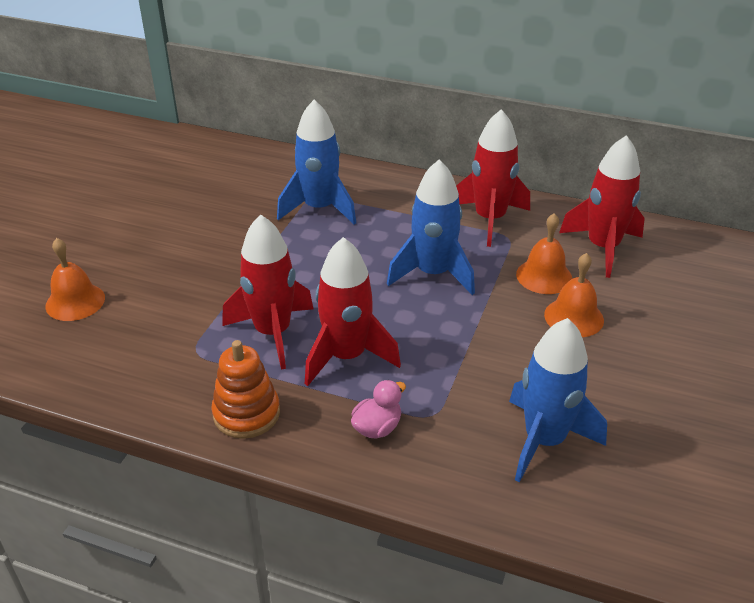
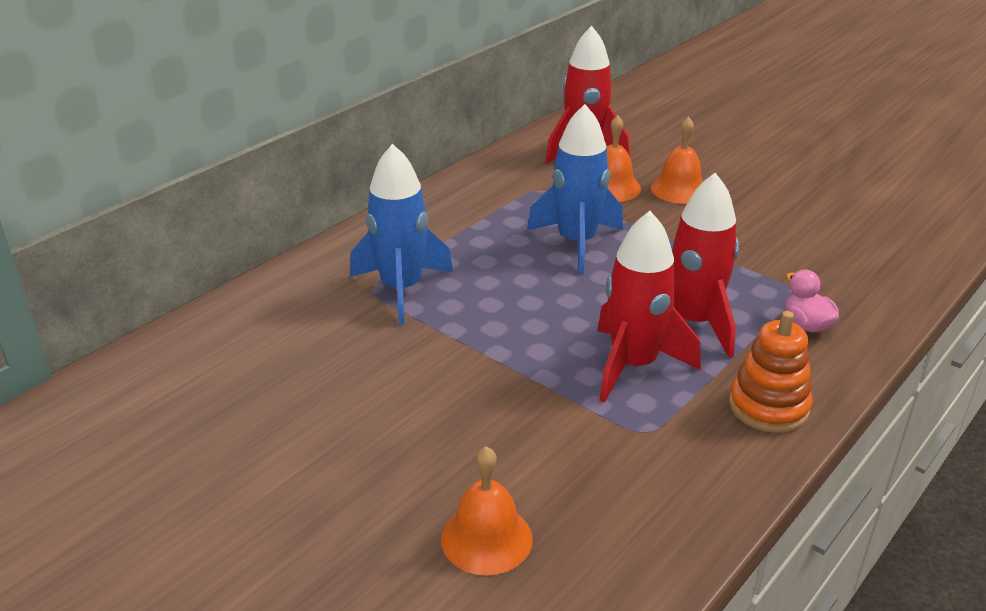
camera: 70 degrees left, 5 degrees down
red rocket [456,109,530,247] -> none
blue rocket [509,318,607,483] -> none

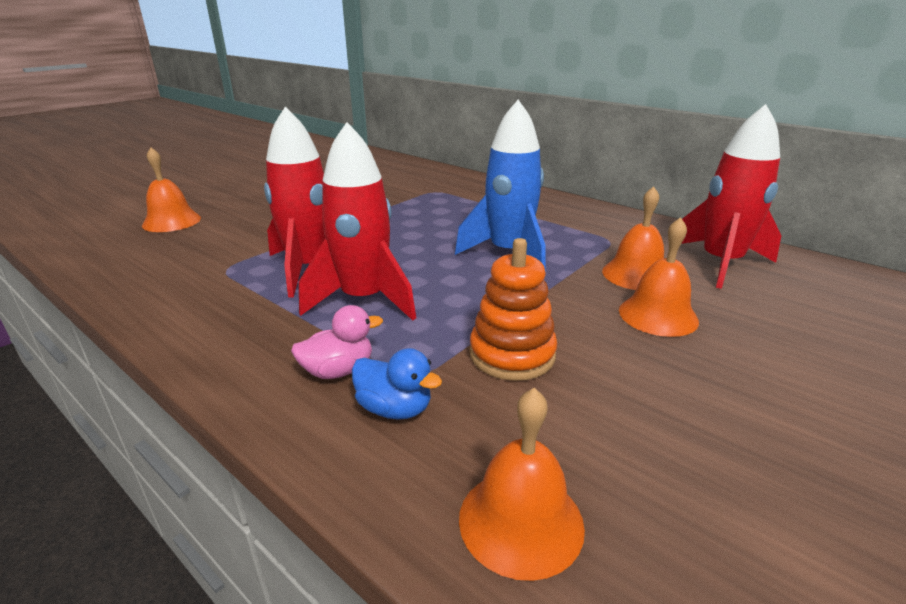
camera: 90 degrees right, 5 degrees down
blue rocket [350,144,453,325] -> none
orange stacking toy [729,311,812,433] -> orange stacking toy moved to [470,238,557,381]
none -> blue duck [352,348,442,420]
none -> orange bell [459,388,585,581]

